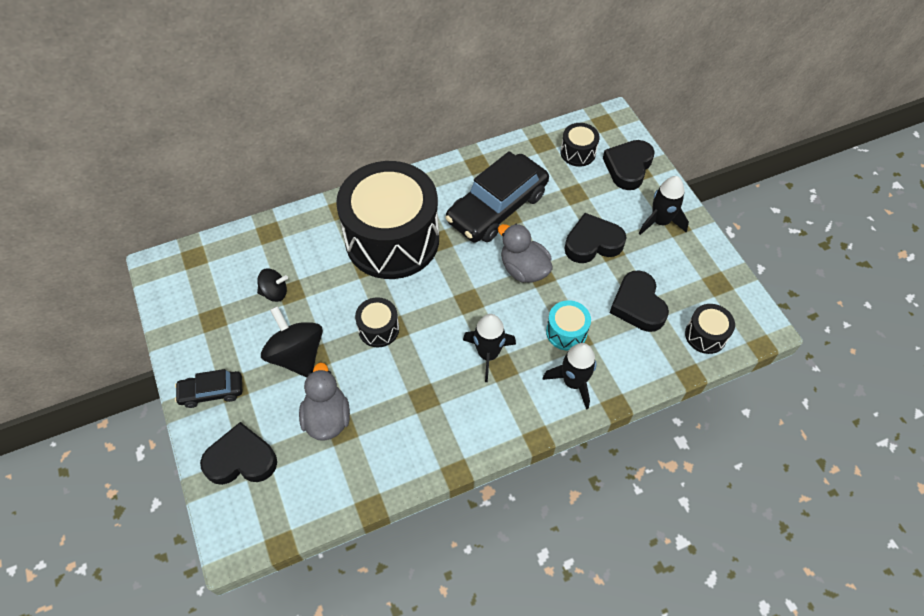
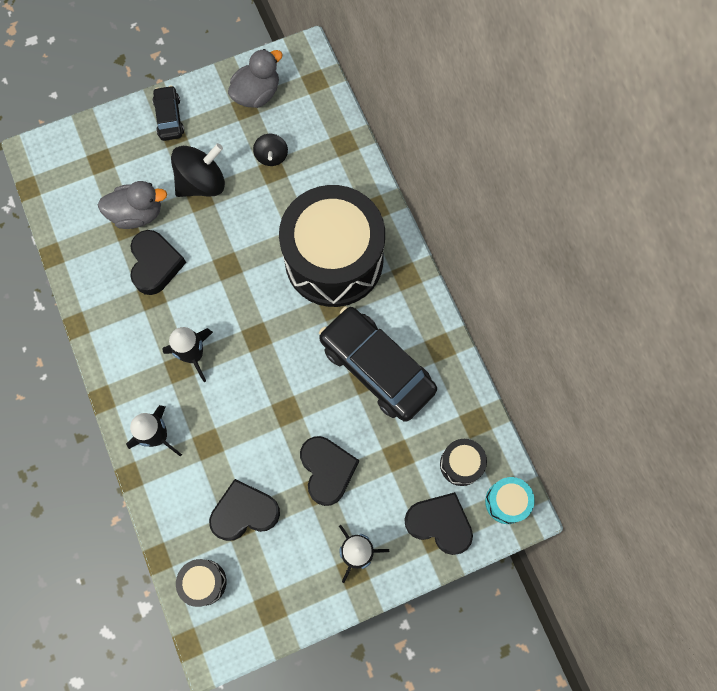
camera: 90 degrees right, 15 degrees up
black heart [200,422,277,485] -> black heart moved to [130,230,186,295]
black drum [355,297,399,348] -> none
grey duck [498,224,552,283] -> grey duck moved to [228,49,283,108]
turquoise drum [546,300,591,351] -> turquoise drum moved to [485,477,535,524]

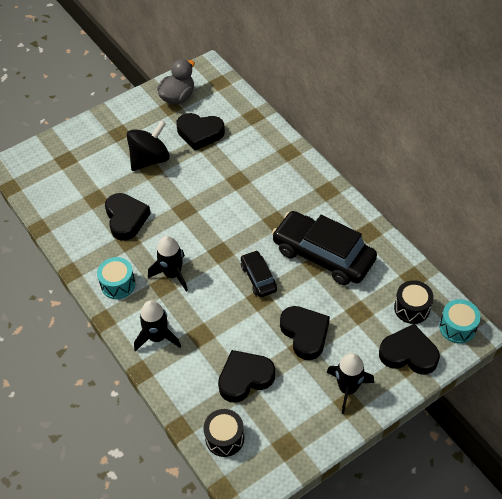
camera: 10 degrees left, 20 degrees down
grey duck [98,181,167,229] -> none
black car [153,85,184,141] -> black car moved to [241,250,277,297]
black spinning top [253,134,288,166] -> black heart [176,113,225,150]
black drum [279,185,385,307] -> none
none -> turquoise drum [97,257,135,299]

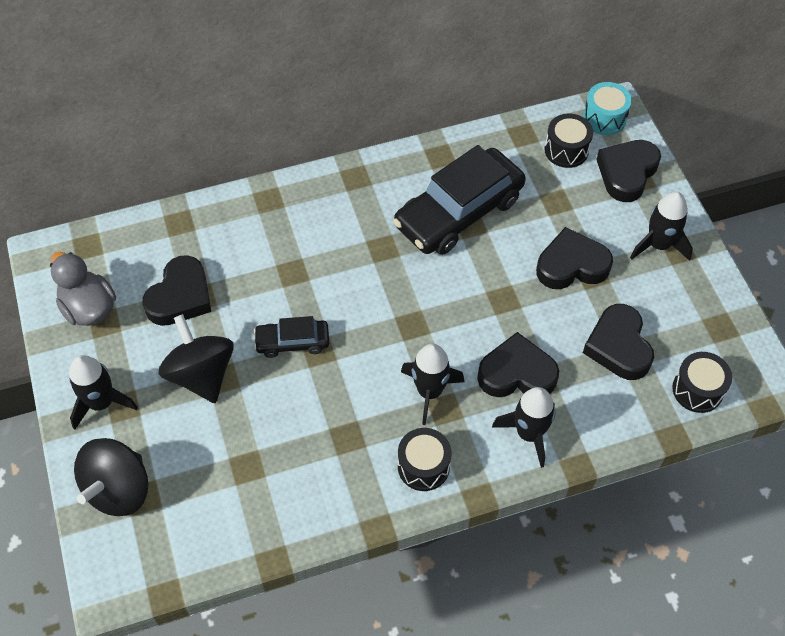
camera: 75 degrees left, 5 degrees up
turquoise drum [97,257,135,299] -> black drum [398,428,451,491]
black heart [105,193,151,241] -> black heart moved to [477,332,559,397]
black car [241,250,277,297] -> black car moved to [254,316,329,358]
none -> black rocket [69,355,138,430]
none -> black spinning top [74,438,149,516]

